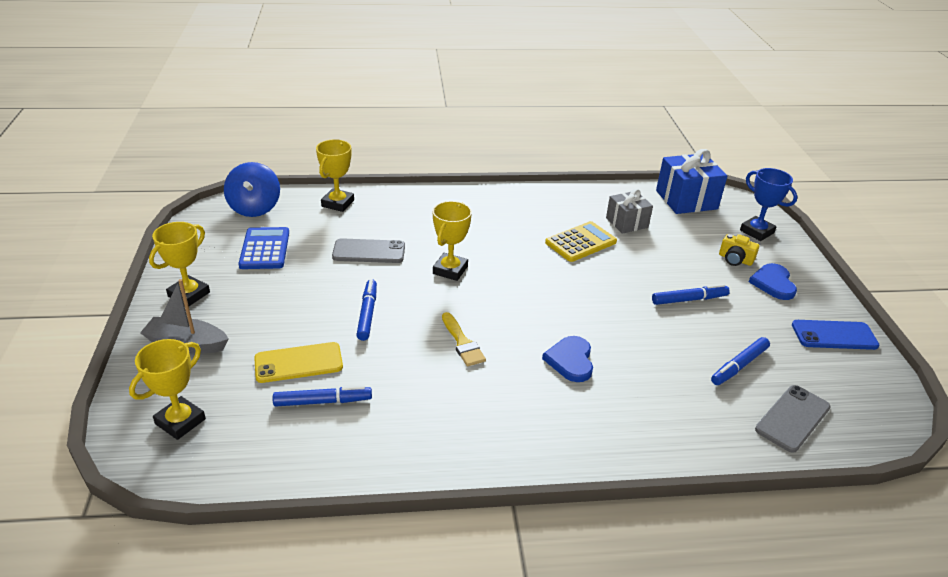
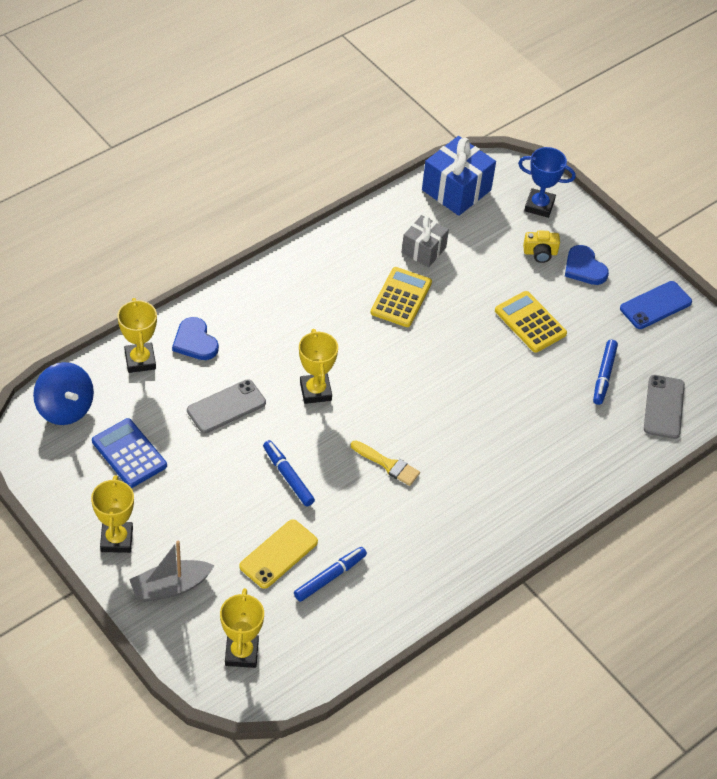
camera: 35 degrees left, 15 degrees up
blue heart [542,336,593,382] -> blue heart moved to [172,317,219,360]
blue marker [652,284,730,305] -> yellow calculator [495,291,567,353]

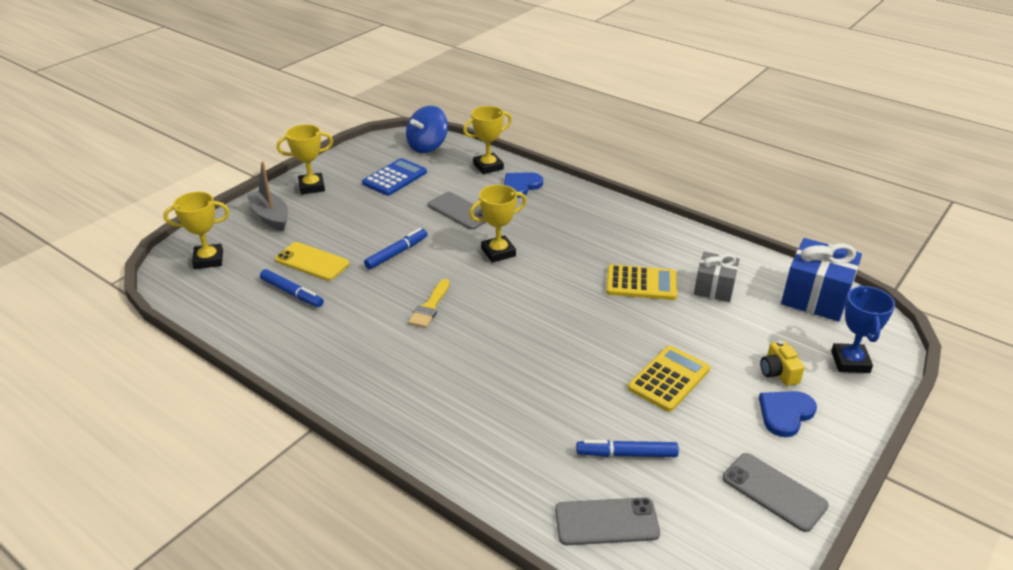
camera: 80 degrees right, 15 degrees down
blue phone [620,281,692,329] -> grey phone [723,453,829,532]

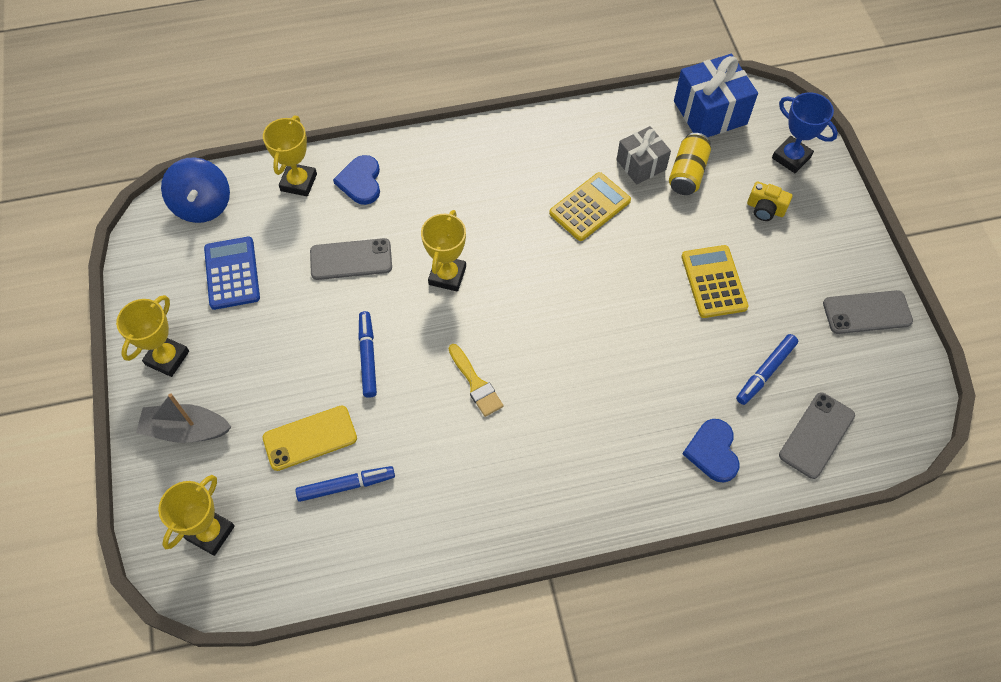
camera: 50 degrees left, 25 degrees up
blue heart [759,391,817,437] -> blue heart moved to [683,419,740,483]
none -> yellow can [669,133,711,195]

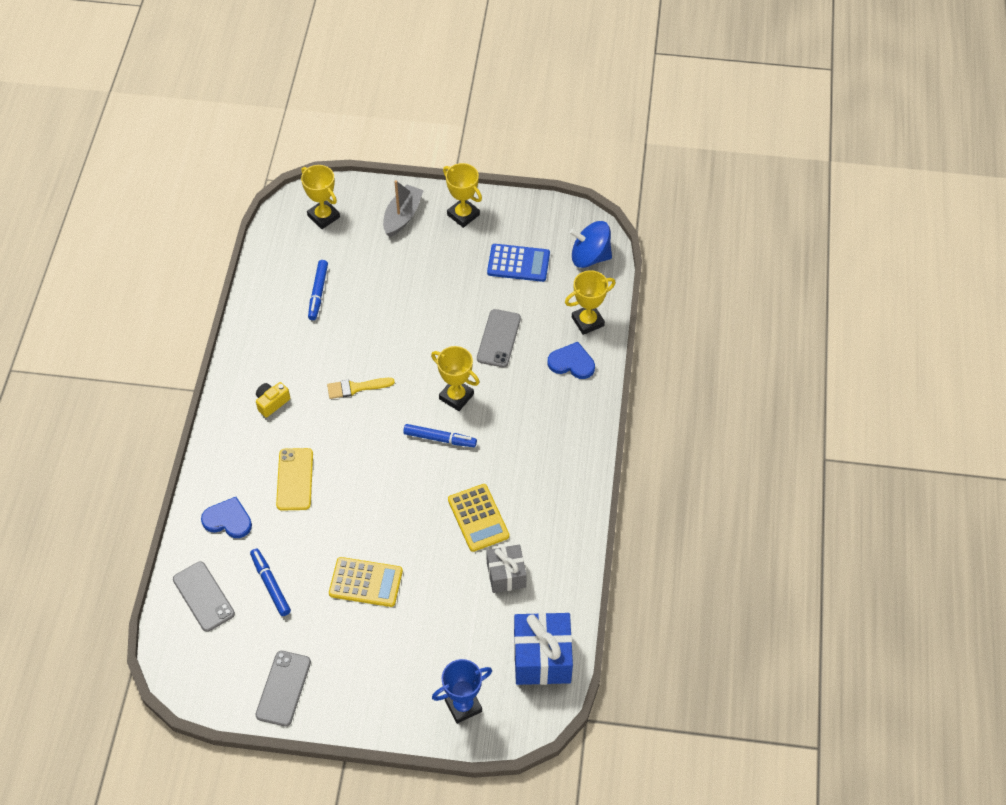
camera: 110 degrees right, 5 degrees down
yellow trophy [263,116,317,196] -> yellow trophy turned 60 degrees counterclockwise [565,270,616,335]
yellow phone [263,406,357,471] -> yellow phone moved to [276,448,313,511]
blue marker [359,311,377,398] -> blue marker moved to [403,424,477,447]
yellow can [669,133,711,195] -> none
yellow camera [747,182,792,221] -> yellow camera moved to [256,382,290,417]

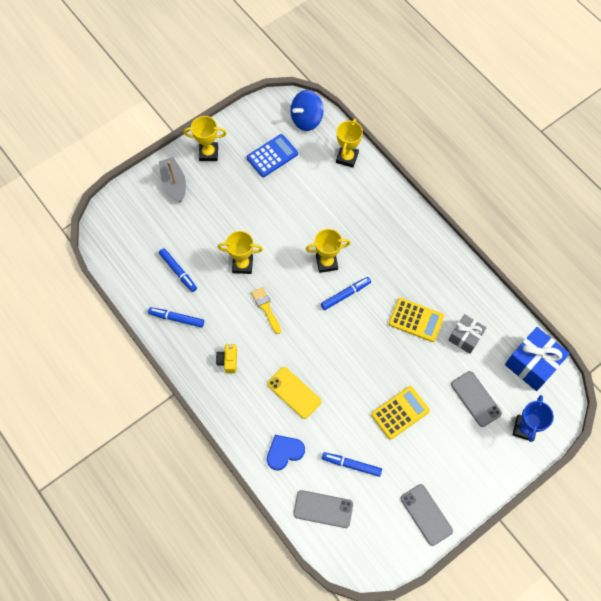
camera: 45 degrees left, 10 degrees up
yellow trophy [301,165,340,229] -> yellow trophy moved to [217,231,263,274]
yellow brush [327,378,395,399] -> yellow brush turned 120 degrees clockwise [251,287,281,334]
grey phone [477,309,521,367] -> grey phone moved to [451,371,502,427]
blue heart [547,342,595,379] -> none
none -> blue marker [148,307,204,328]

